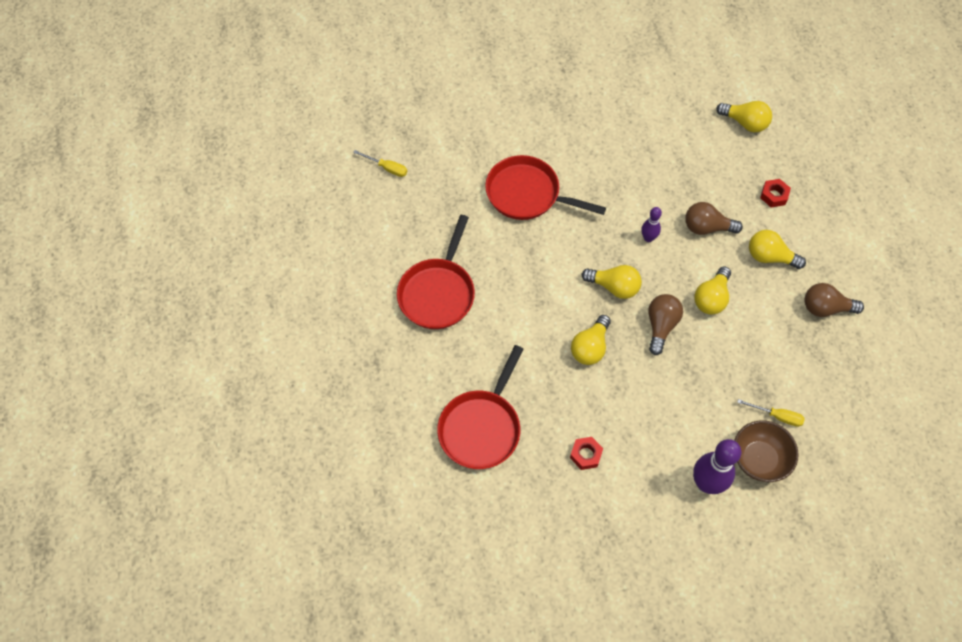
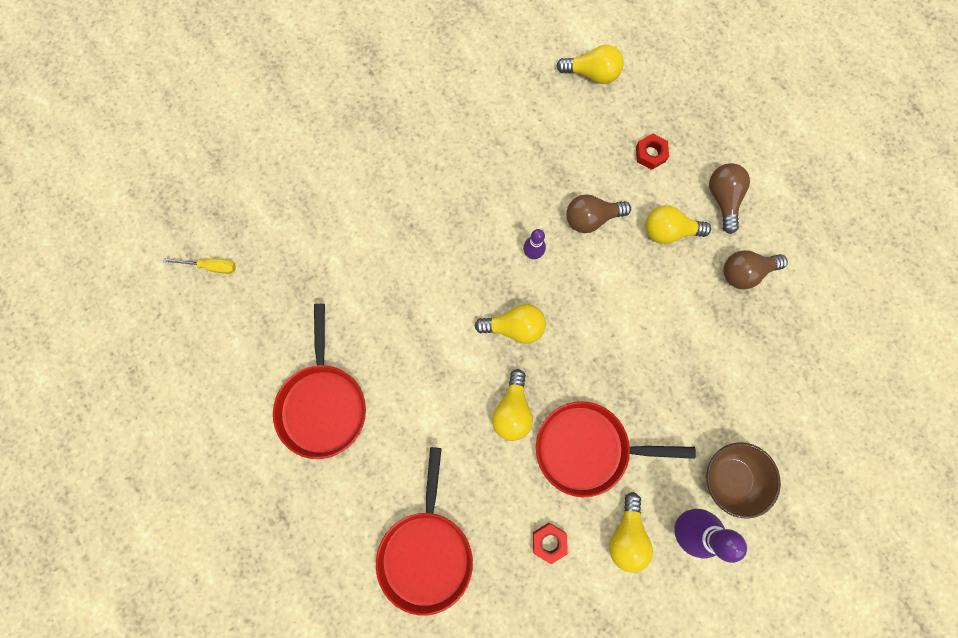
camera: 20 degrees left, 15 degrees up
red pan [485,155,606,220] -> red pan moved to [536,401,696,497]
brown light bulb [648,294,683,355] -> brown light bulb moved to [709,163,750,234]
yellow light bulb [695,267,731,315] -> yellow light bulb moved to [609,492,653,573]
yellow screwdriver [737,399,805,427] -> none

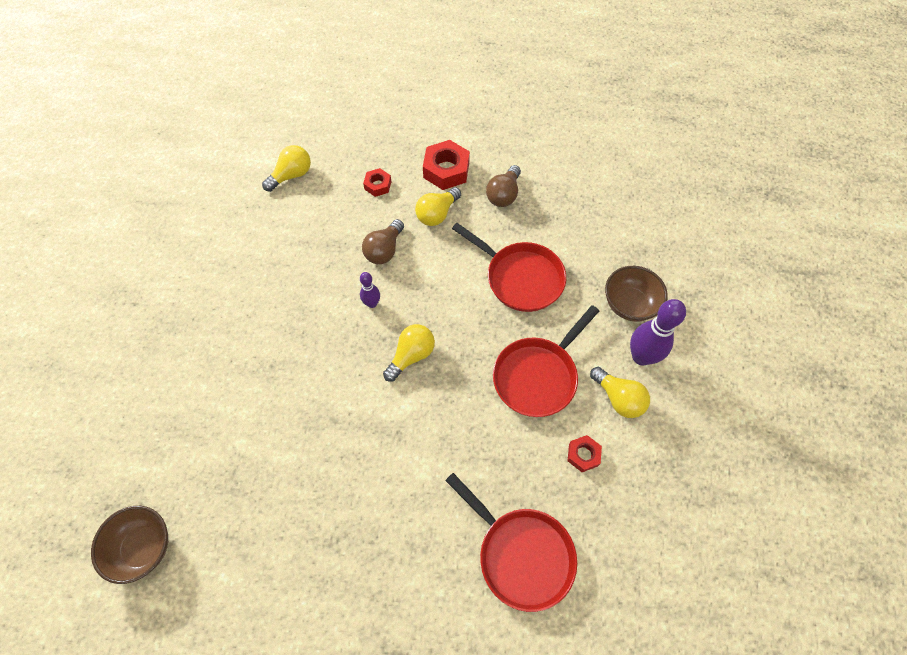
camera: 50 degrees left, 15 degrees down
yellow screwdriver [163,258,236,274] -> brown bowl [91,506,168,584]
red pan [273,304,366,459] -> red pan moved to [452,223,566,312]
yellow light bulb [492,369,533,441] -> none
brown light bulb [709,163,750,234] -> red nut [423,140,470,190]

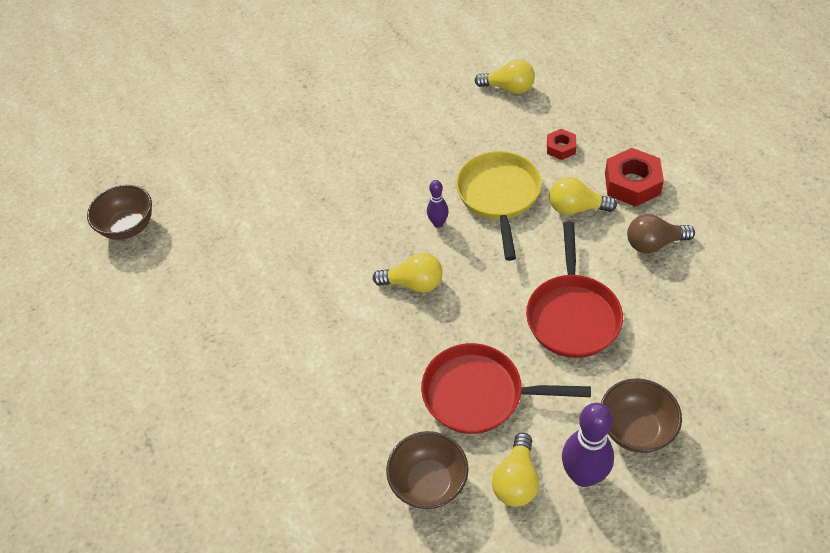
camera: 60 degrees right, 10 degrees down
brown light bulb [362,219,404,264] -> yellow pan [456,151,542,261]
red pan [445,473,577,612] -> none
red nut [568,435,602,472] -> brown bowl [386,431,468,509]

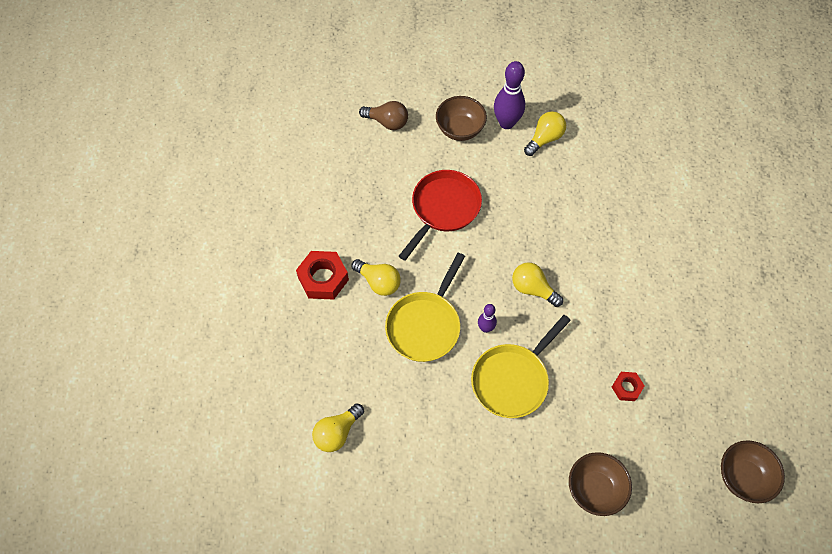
camera: 155 degrees left, 10 degrees up
brown bowl [386,431,468,509] -> brown bowl moved to [569,452,632,516]
red pan [421,343,591,434] -> none
yellow light bulb [475,59,535,94] -> yellow light bulb turned 90 degrees counterclockwise [312,404,364,452]
red nut [547,129,576,160] -> red nut moved to [612,372,645,401]
brown light bulb [627,214,695,253] -> brown light bulb moved to [359,101,408,130]
none -> yellow pan [471,315,571,418]

